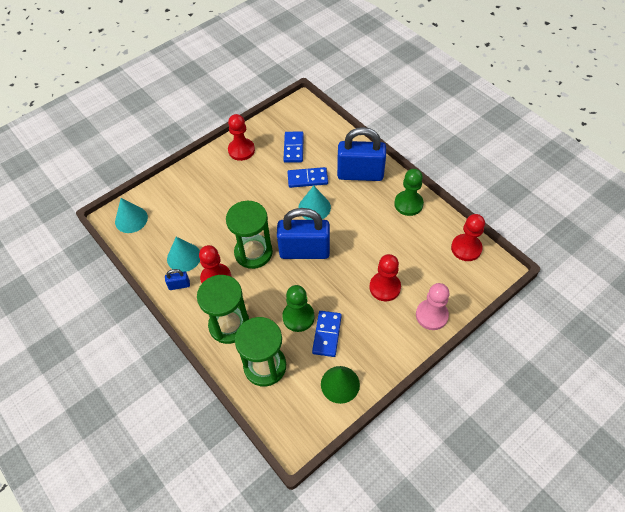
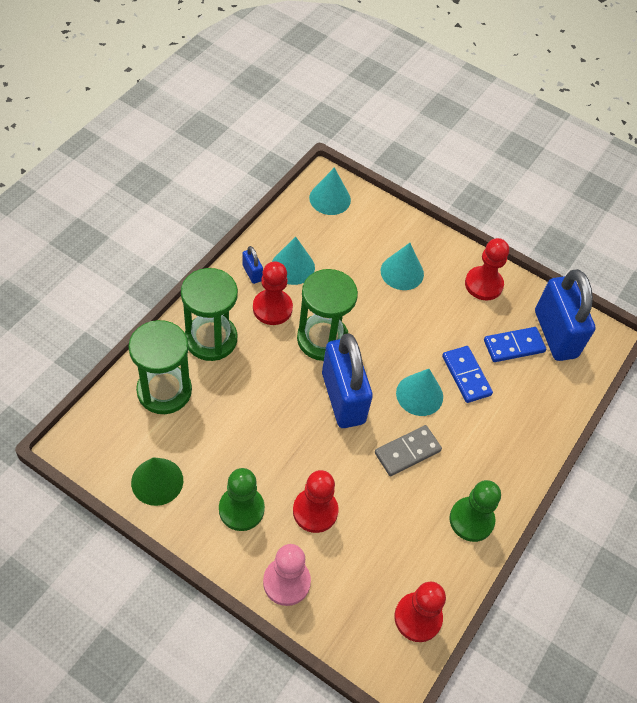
camera: 65 degrees right, 0 degrees up
green pawn [282,285,315,332] -> green pawn moved to [219,468,265,531]
blue domino [312,311,342,357] -> none
blue padlock [337,127,386,181] -> blue padlock moved to [535,269,596,361]
none -> grey domino [375,425,442,476]
none -> turquoise cone [381,243,424,290]

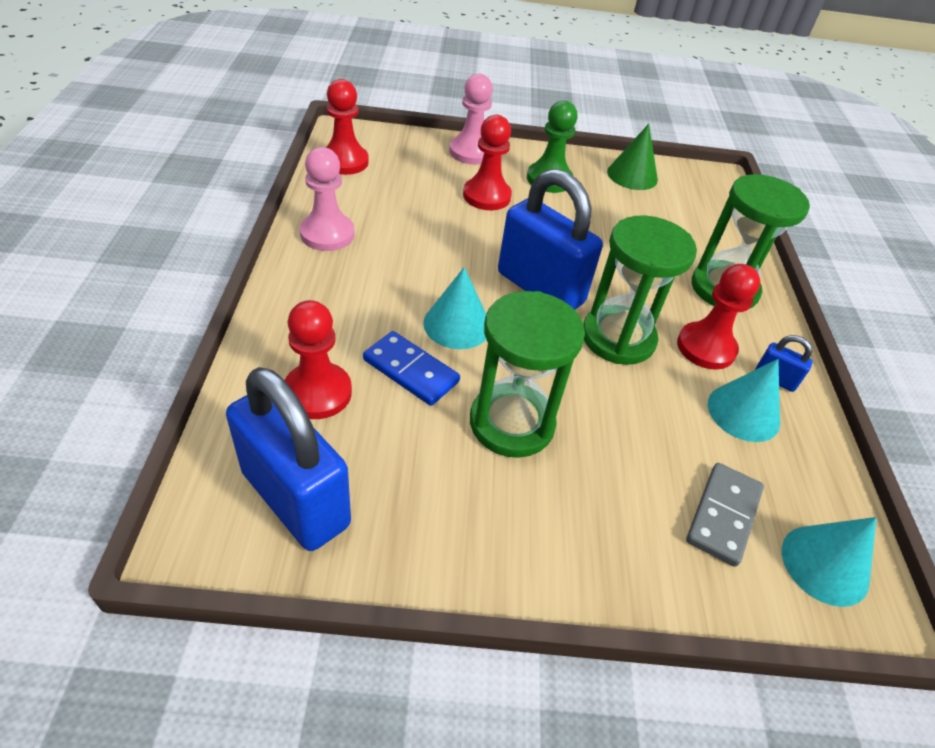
camera: 150 degrees right, 10 degrees down
green hourglass [128,320,192,414] -> green hourglass moved to [470,291,585,458]
grey domino [375,425,442,476] -> grey domino moved to [686,463,764,567]
turquoise cone [381,243,424,290] -> none
green pawn [449,480,501,542] -> pink pawn [300,147,355,251]
red pawn [465,238,509,300] -> red pawn moved to [285,300,352,419]
blue domino [484,327,546,362] -> none

